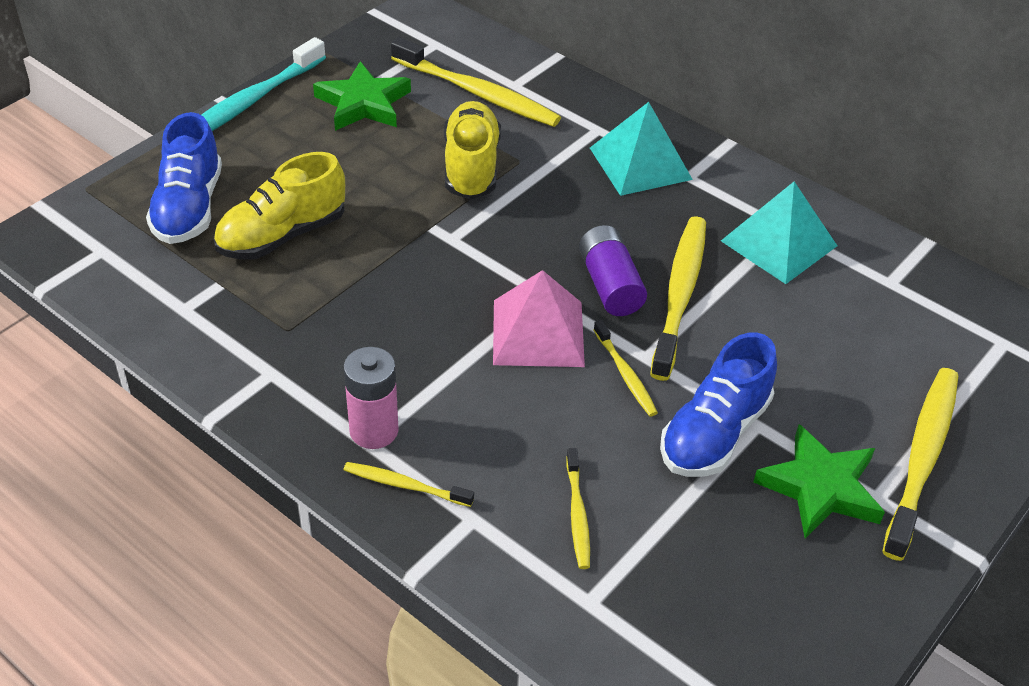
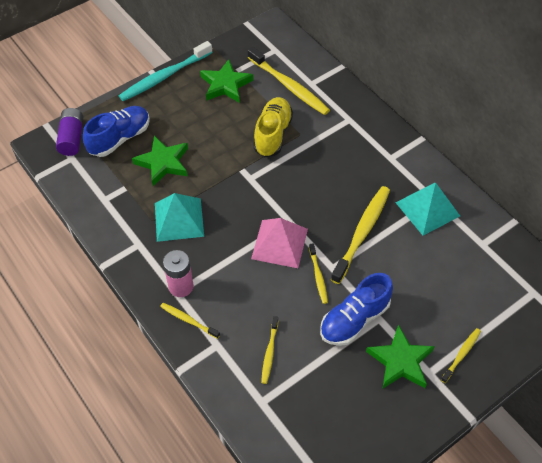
camera: 15 degrees right, 10 degrees up
blue shoe [146,112,222,244] -> blue shoe turned 150 degrees counterclockwise [83,106,150,157]
yellow shoe [213,152,345,260] -> green star [132,136,188,186]
purple battery [579,225,647,316] -> purple battery moved to [56,108,83,156]
turquoise pyramid [590,102,693,196] -> turquoise pyramid moved to [155,193,204,242]
yellow toothbrush [882,368,958,561] -> yellow toothbrush [441,328,481,383], size x0.51

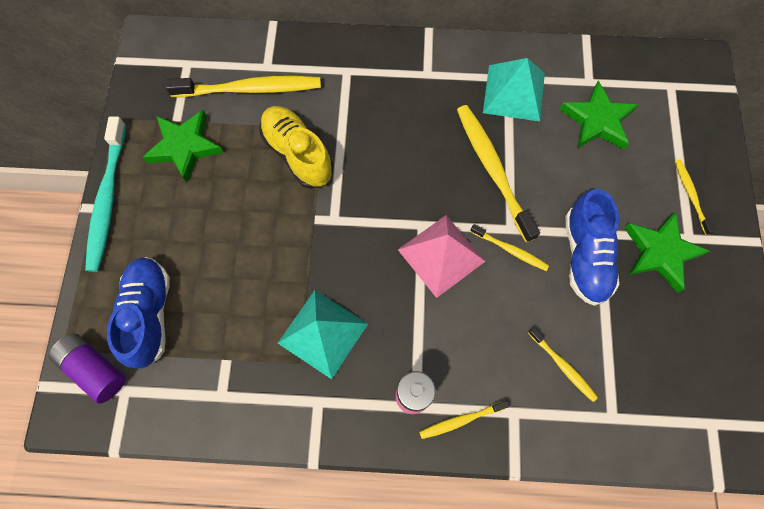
camera: 50 degrees left, 15 degrees up
green star [132,136,188,186] -> green star moved to [559,81,638,150]

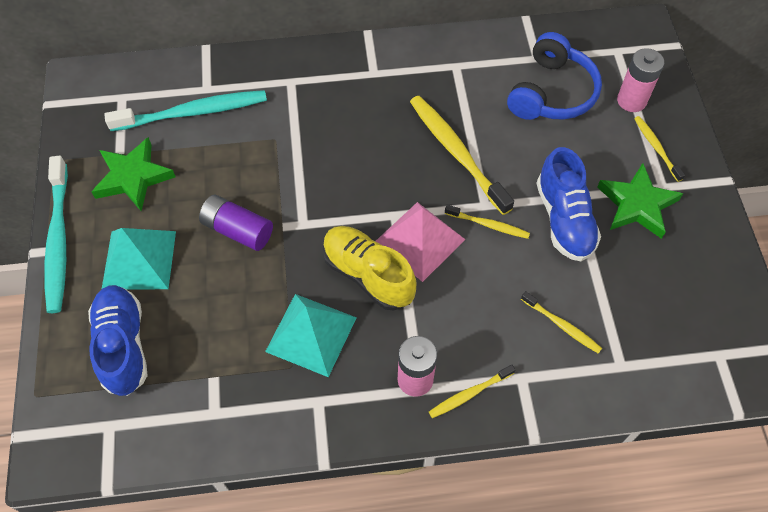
camera: 10 degrees left, 10 degrees down
purple battery [48,333,126,404] -> purple battery moved to [199,195,273,251]
yellow toothbrush [165,76,321,97] -> turquoise toothbrush [104,90,267,131]
yellow shoe [259,106,333,189] -> yellow shoe moved to [323,226,417,310]
turquoise pyramid [483,58,545,121] -> turquoise pyramid moved to [102,228,176,290]
green star [559,81,638,150] -> blue headphones [507,32,602,120]
none -> pink battery [617,48,664,112]

